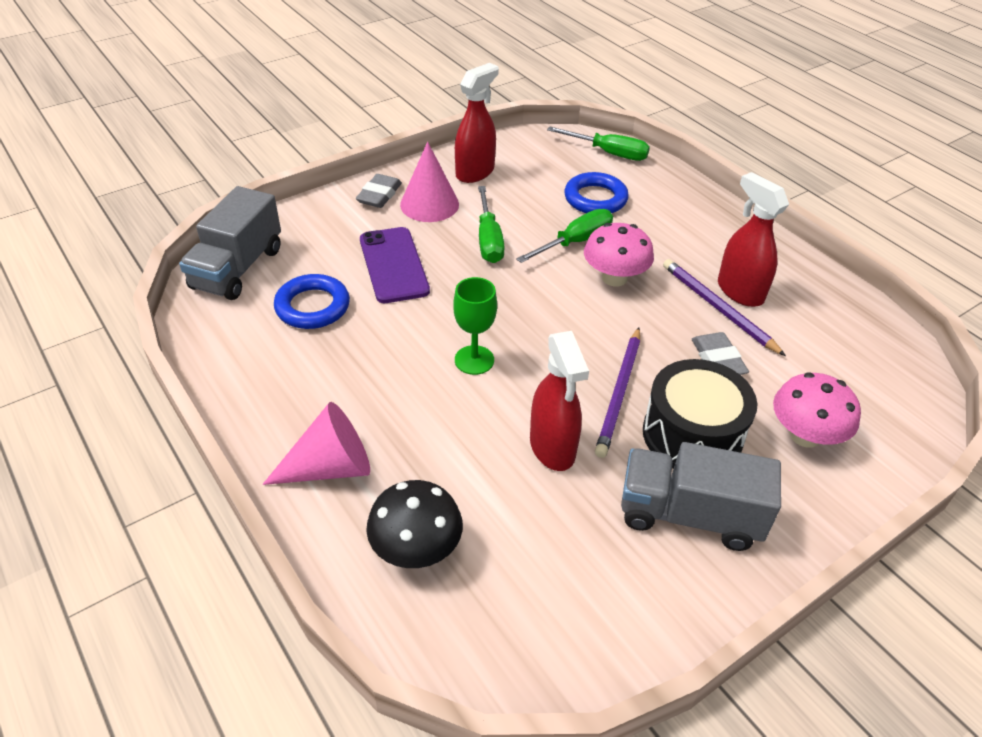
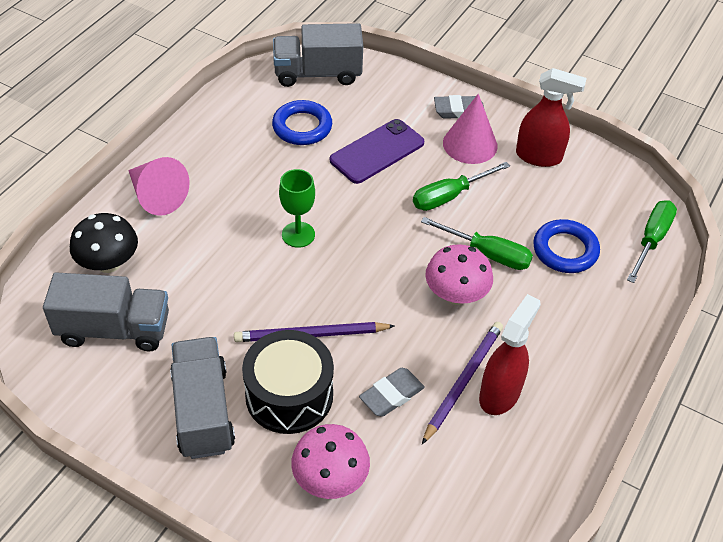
camera: 65 degrees right, 5 degrees up
red spray bottle [530,331,589,471] -> none
green screwdriver [547,126,650,161] -> green screwdriver turned 150 degrees counterclockwise [627,200,677,283]
none -> grey truck [43,272,169,351]

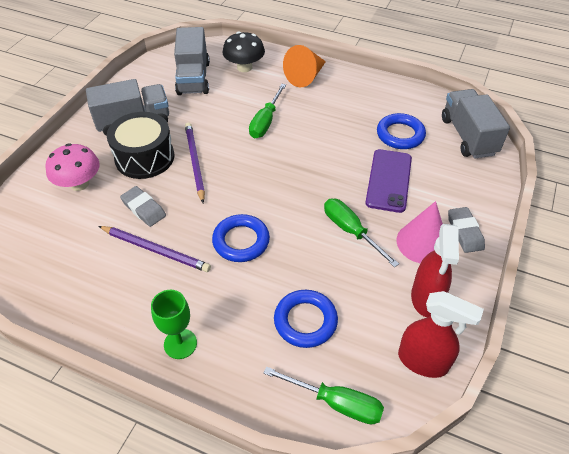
camera: 85 degrees right, 0 degrees up
pink cone [128,157,190,216] -> orange cone [283,45,326,87]
green goblet [279,169,315,248] -> green goblet moved to [151,290,197,359]
purple phone [330,119,424,184] -> purple phone turned 60 degrees clockwise [365,149,412,213]
green screwdriver [421,217,533,270] -> green screwdriver moved to [249,84,286,138]
pink mushroom [425,244,493,305] -> blue ring [212,214,270,262]
red spray bottle [479,294,541,415] -> red spray bottle moved to [398,291,484,378]

